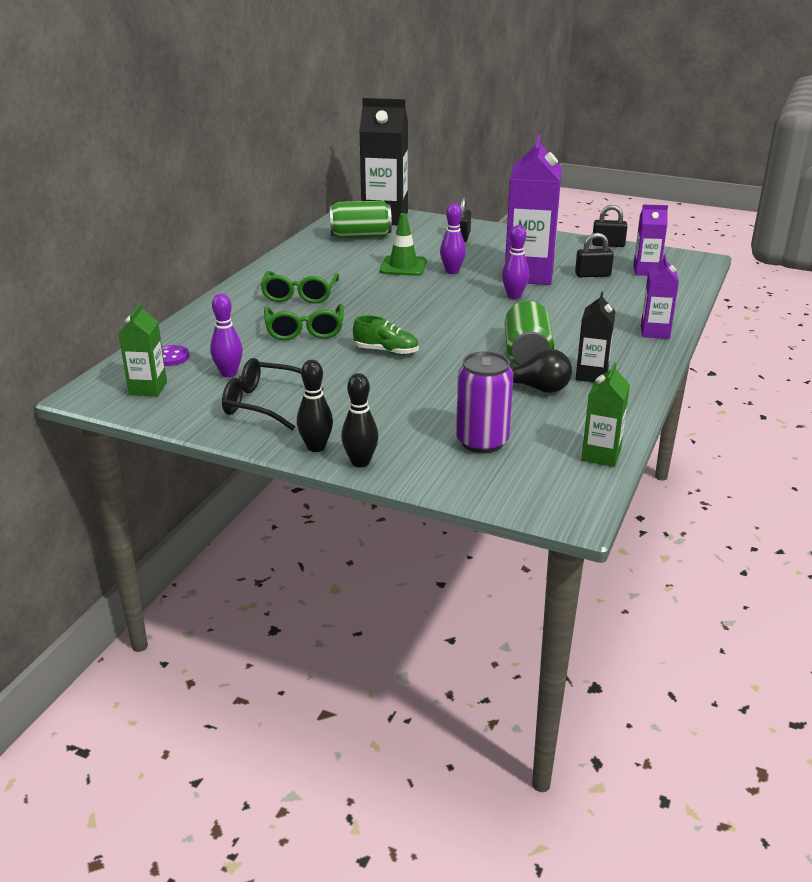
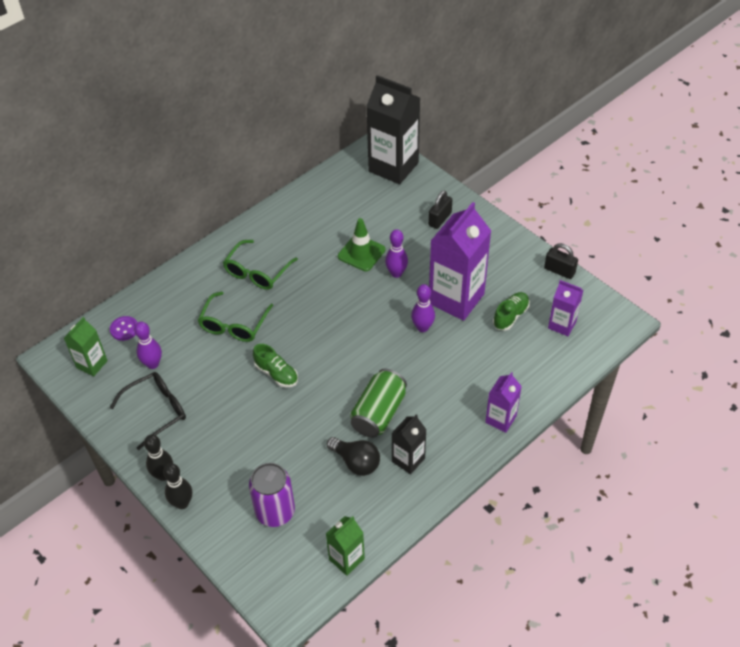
camera: 25 degrees right, 20 degrees up
black glasses [222,358,324,431] -> black glasses turned 105 degrees clockwise [110,372,186,450]
green can [329,201,392,239] -> none
black padlock [575,233,614,277] -> green shoe [493,292,530,331]

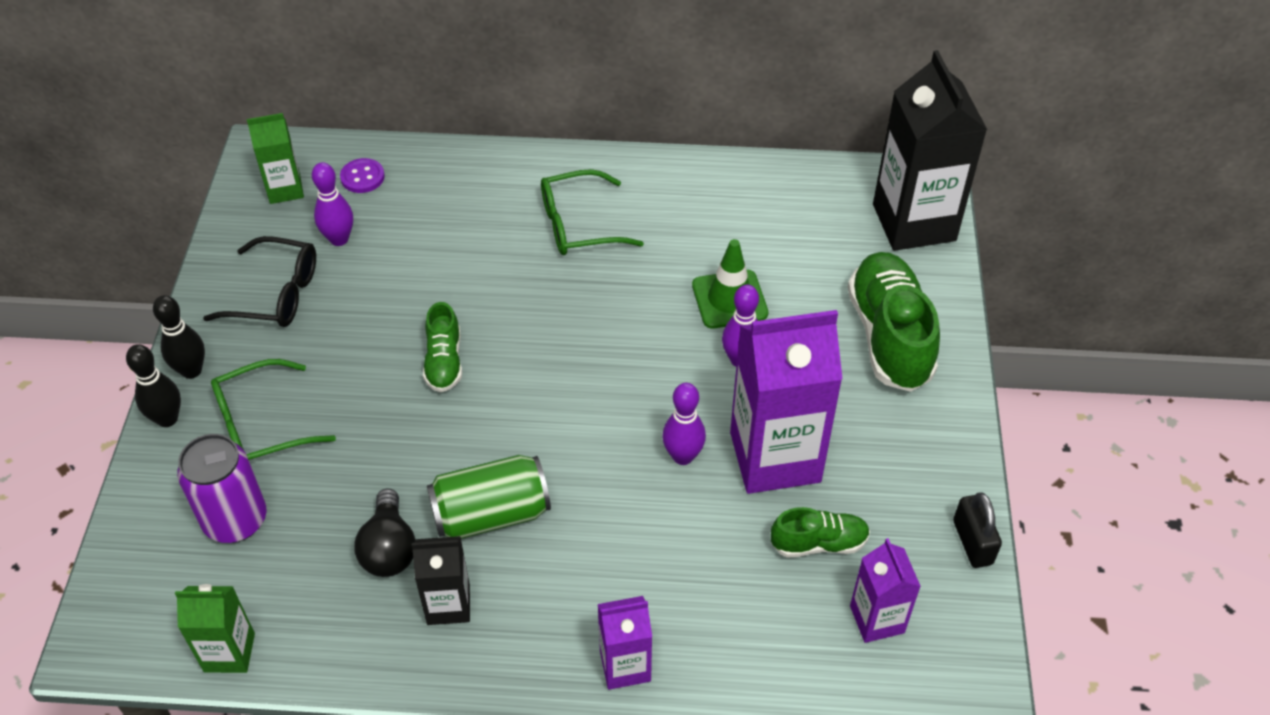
camera: 45 degrees right, 0 degrees up
green glasses [198,291,273,342] -> green glasses moved to [211,359,336,460]
black padlock [428,191,452,229] -> green shoe [848,252,940,392]

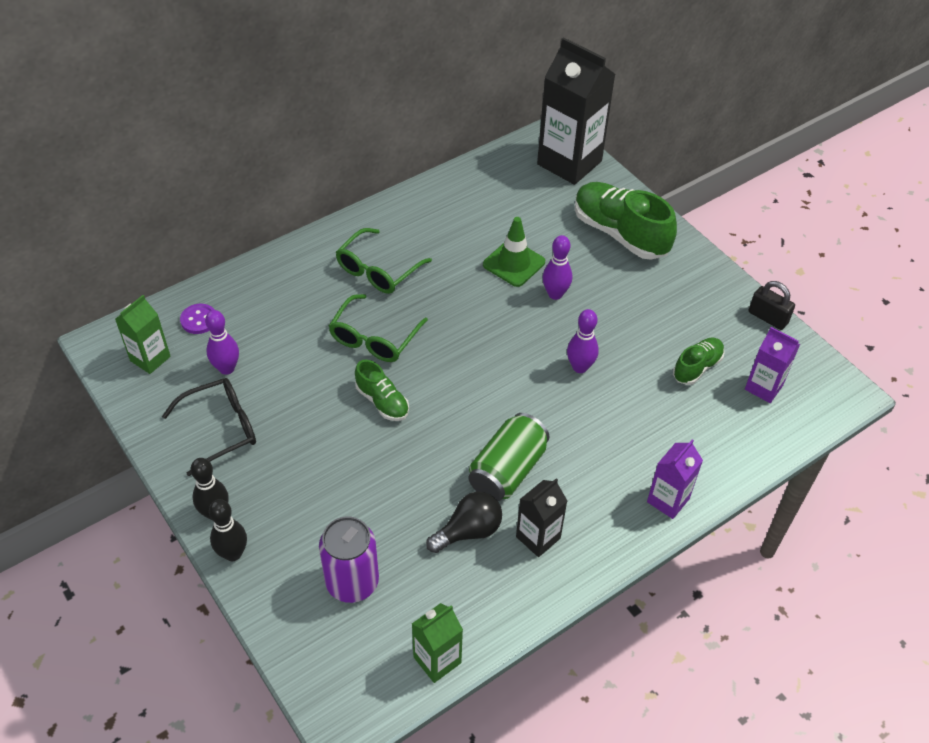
camera: 40 degrees left, 0 degrees up
green glasses [211,359,336,460] -> green glasses moved to [329,294,428,362]
black light bulb [354,489,415,577] -> black light bulb turned 75 degrees counterclockwise [426,492,502,553]
purple carton [730,310,842,494] -> none

